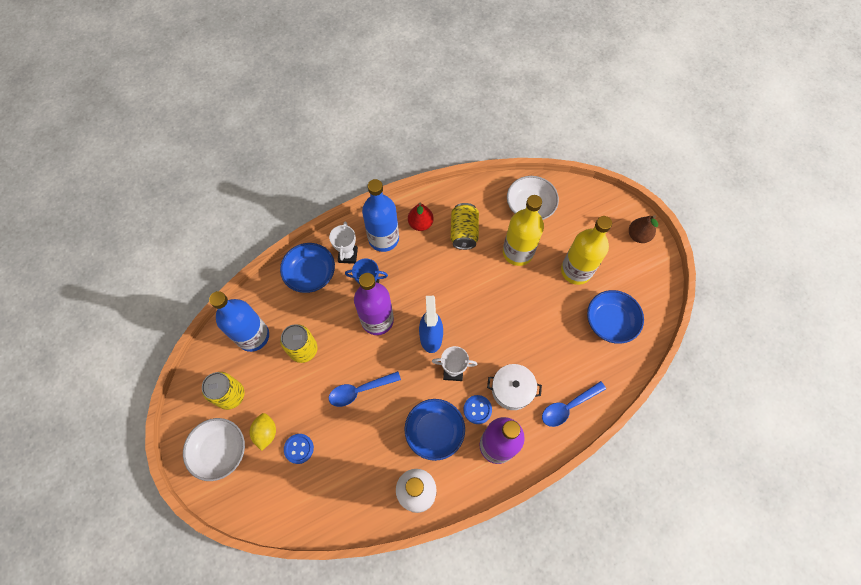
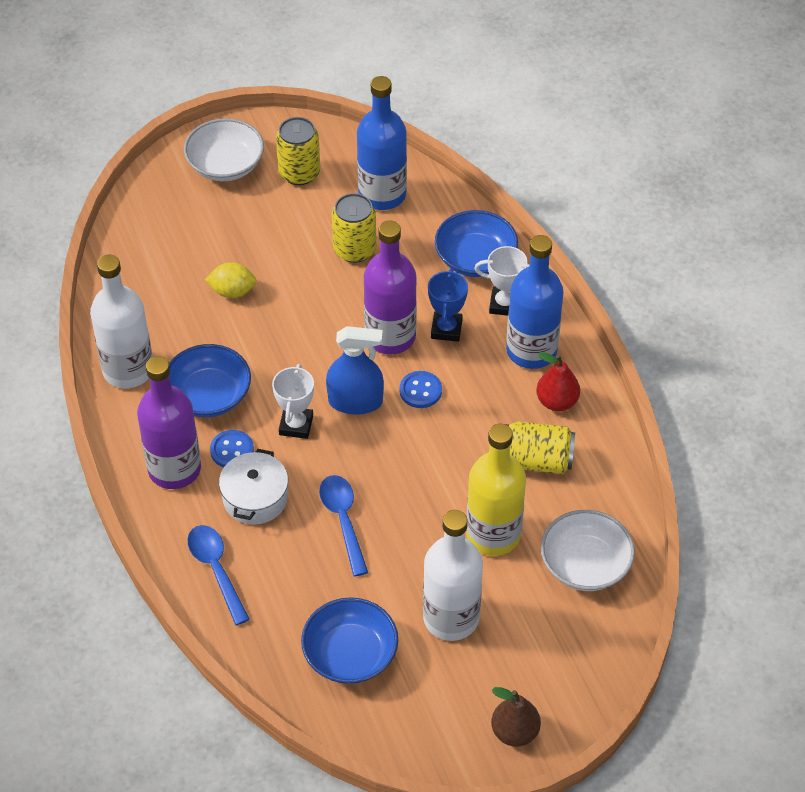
camera: 95 degrees right, 15 degrees down
yellow lemon [250,413,276,451] -> yellow lemon moved to [205,262,257,298]
blue button [284,434,314,464] -> blue button moved to [400,371,442,408]
blue spoon [329,371,401,407] -> blue spoon moved to [319,475,368,576]
yellow bottle [561,216,612,285] -> white bottle [423,510,483,641]

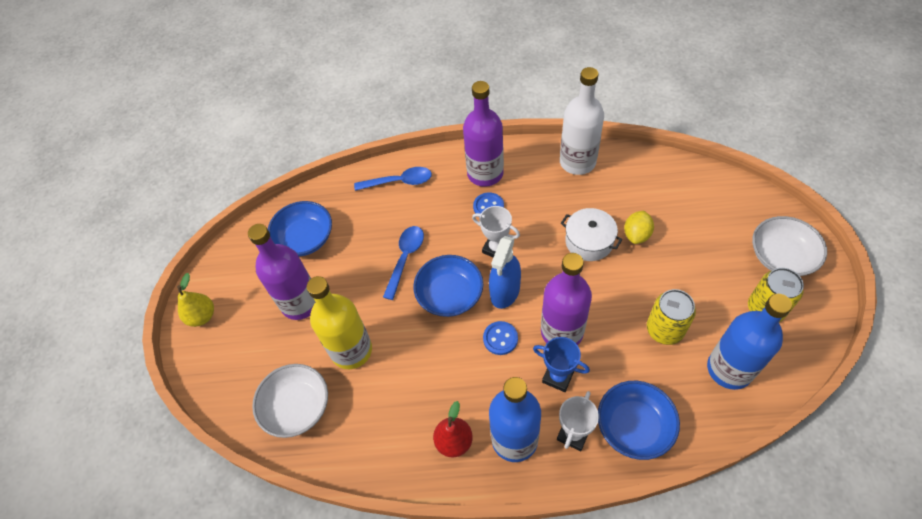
camera: 115 degrees right, 5 degrees up
blue bowl [169,344,251,417] -> blue bowl moved to [413,255,483,317]
white pot [219,449,288,525] -> white pot moved to [561,208,622,261]
blue spoon [319,475,368,576] -> blue spoon turned 75 degrees counterclockwise [383,226,424,300]
white bottle [423,510,483,641] -> purple bottle [248,224,315,320]
brown pear [491,687,541,747] -> yellow pear [177,273,214,327]
yellow can [506,421,575,474] -> none

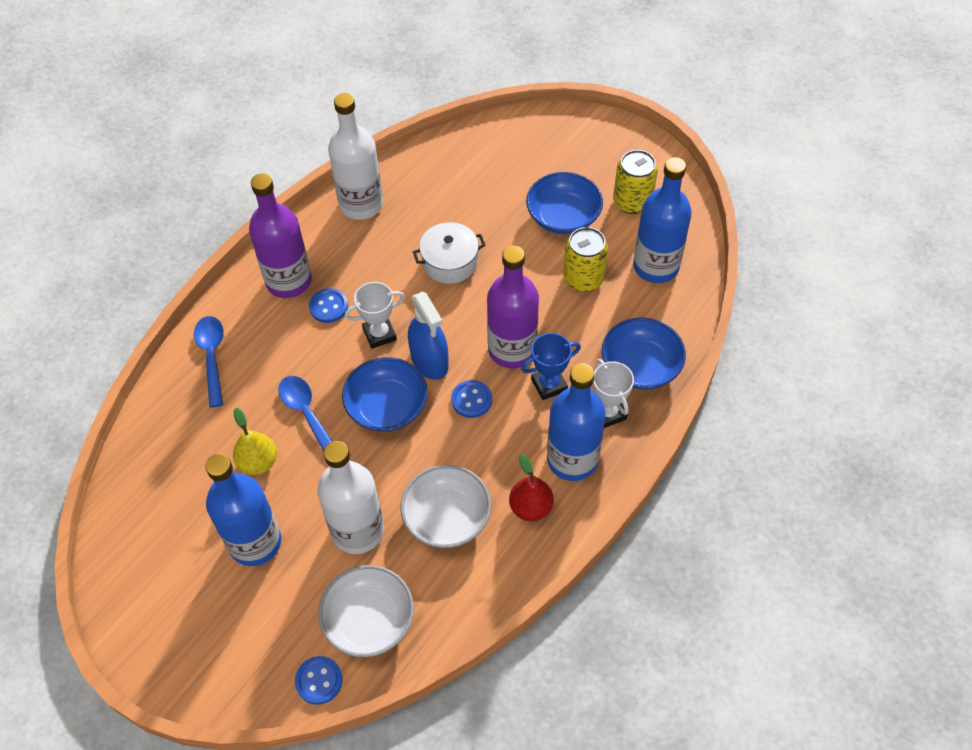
camera: 55 degrees left, 0 degrees up
yellow pear [177,273,214,327] -> yellow pear moved to [233,408,277,475]
purple bottle [248,224,315,320] -> blue bottle [205,454,281,566]
blue bowl [268,201,332,256] -> blue bowl moved to [526,172,603,234]
yellow bottle [307,276,372,369] -> white bottle [317,441,384,554]
blue spoon [354,167,432,191] -> blue spoon turned 45 degrees counterclockwise [194,316,224,408]
yellow lemon [624,211,654,244] -> none
white bowl [752,216,827,276] -> white bowl moved to [401,465,491,548]
none -> blue button [295,656,343,705]

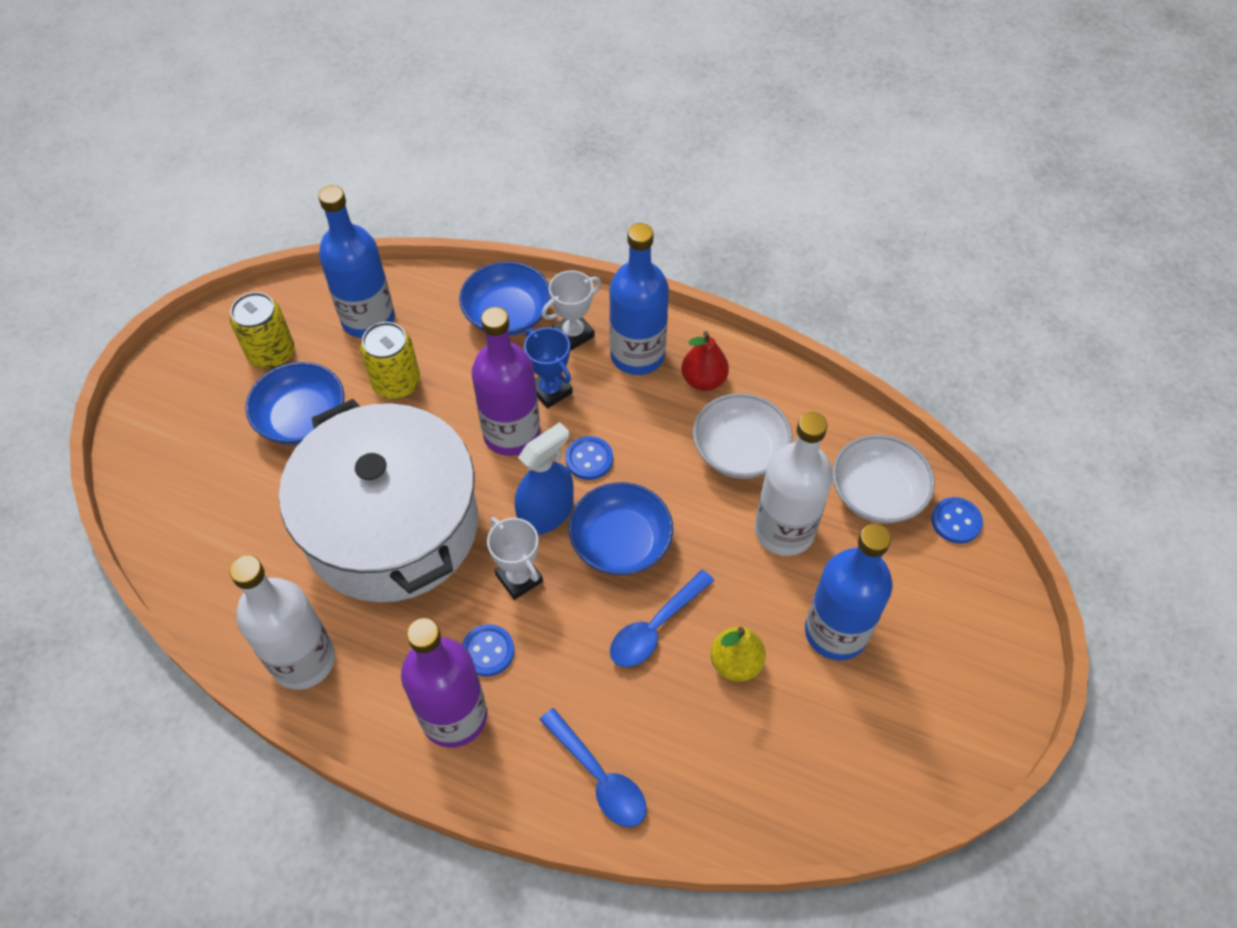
camera: 105 degrees left, 0 degrees up
blue spoon [194,316,224,408] -> blue spoon turned 105 degrees counterclockwise [540,708,647,827]
white pot [413,222,486,284] -> white pot [279,399,478,602], size x2.38

